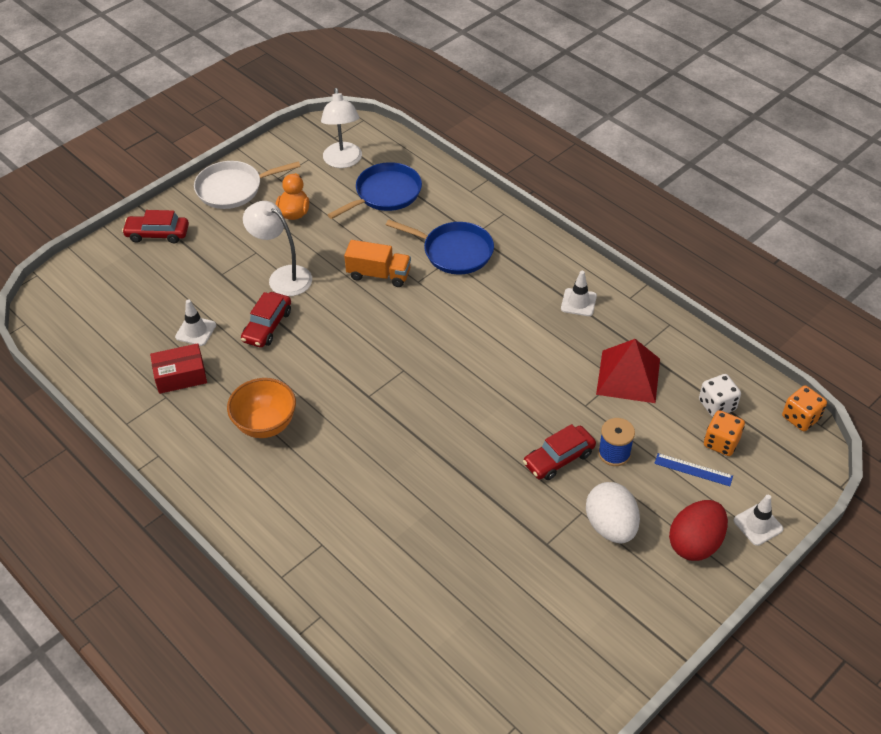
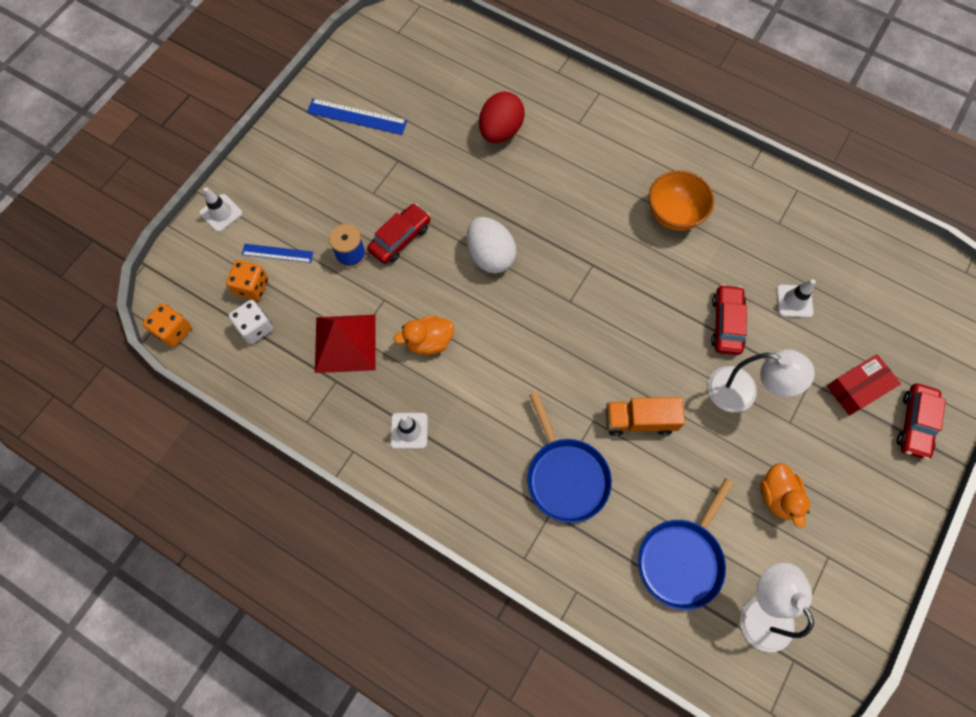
camera: 165 degrees right, 20 degrees up
red car [122,210,189,243] -> red car turned 120 degrees clockwise [897,383,946,460]
red box [150,343,207,394] -> red box moved to [827,354,901,416]
white pan [194,161,301,209] -> none
blue pan [386,219,494,275] -> blue pan turned 120 degrees counterclockwise [527,392,612,523]
white egg [586,482,640,543] -> white egg moved to [467,217,517,273]
red egg [669,500,728,561] -> red egg moved to [479,92,525,143]
none -> blue ruler [307,98,407,135]
none -> orange duck [394,315,454,355]

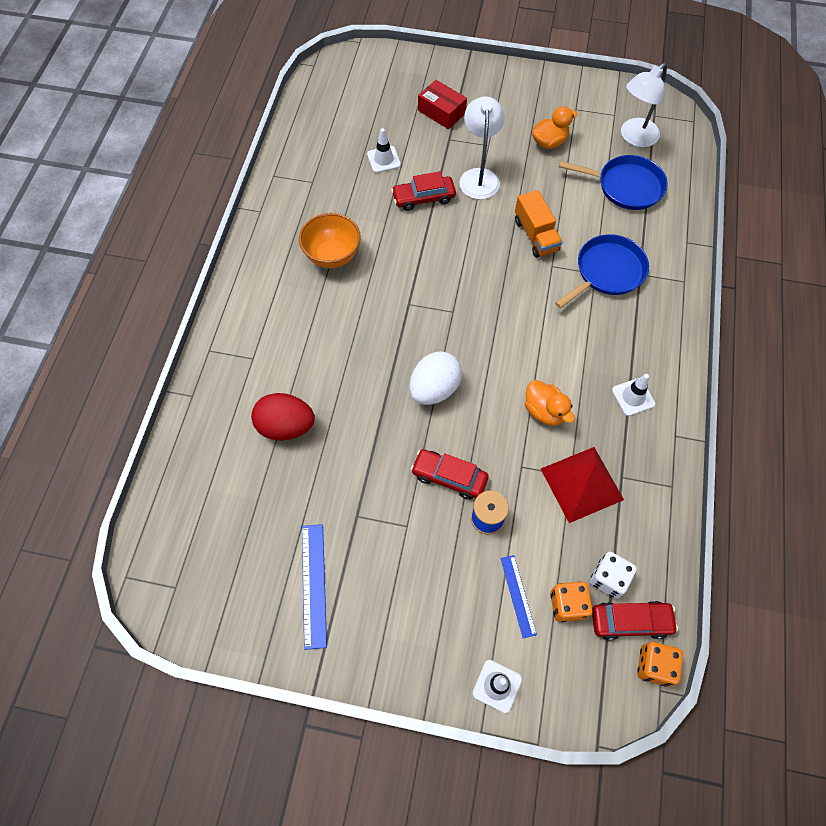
camera: 110 degrees left, 5 degrees down
red car [897,383,946,460] -> red car moved to [592,601,678,640]

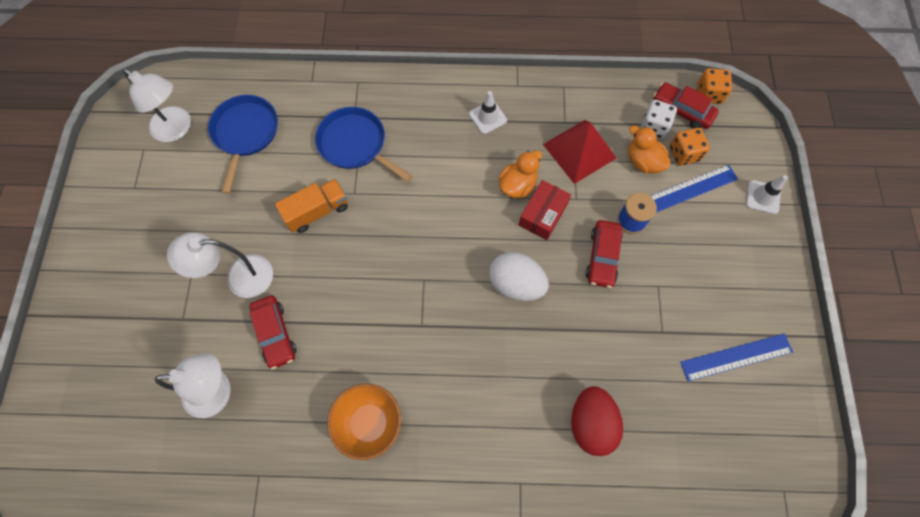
camera: 100 degrees left, 5 degrees up
white traffic cone [367,128,401,173] -> white lamp [155,353,231,418]
red box [418,80,467,129] -> red box moved to [519,180,571,240]
blue ruler [501,555,537,638] -> blue ruler [651,165,738,212], size x1.52
orange duck [532,106,578,149] -> orange duck moved to [628,126,671,173]
red car [592,601,678,640] -> red car turned 45 degrees counterclockwise [653,82,719,129]

